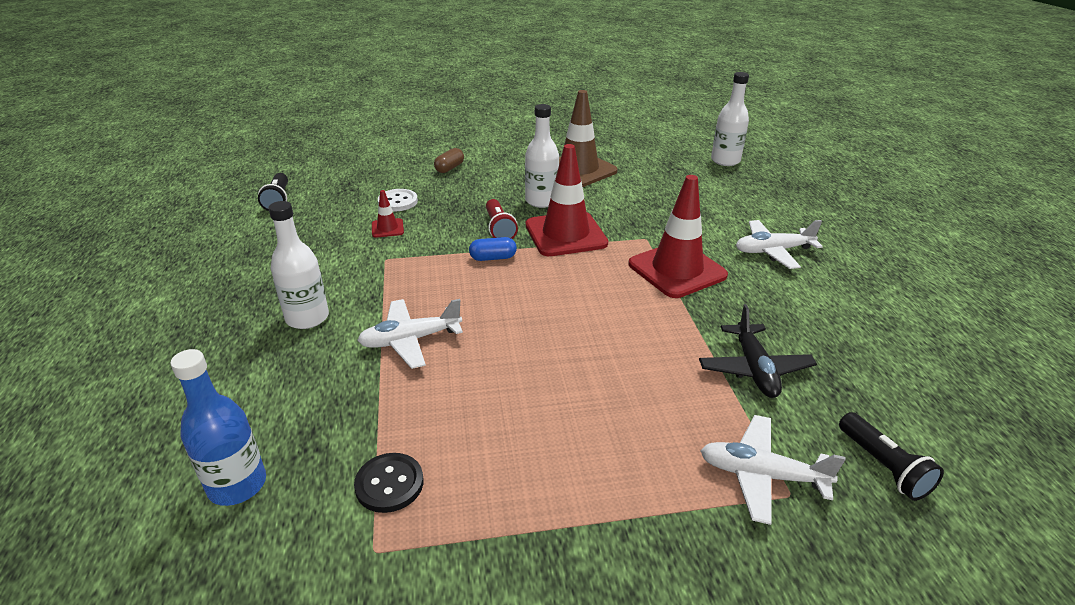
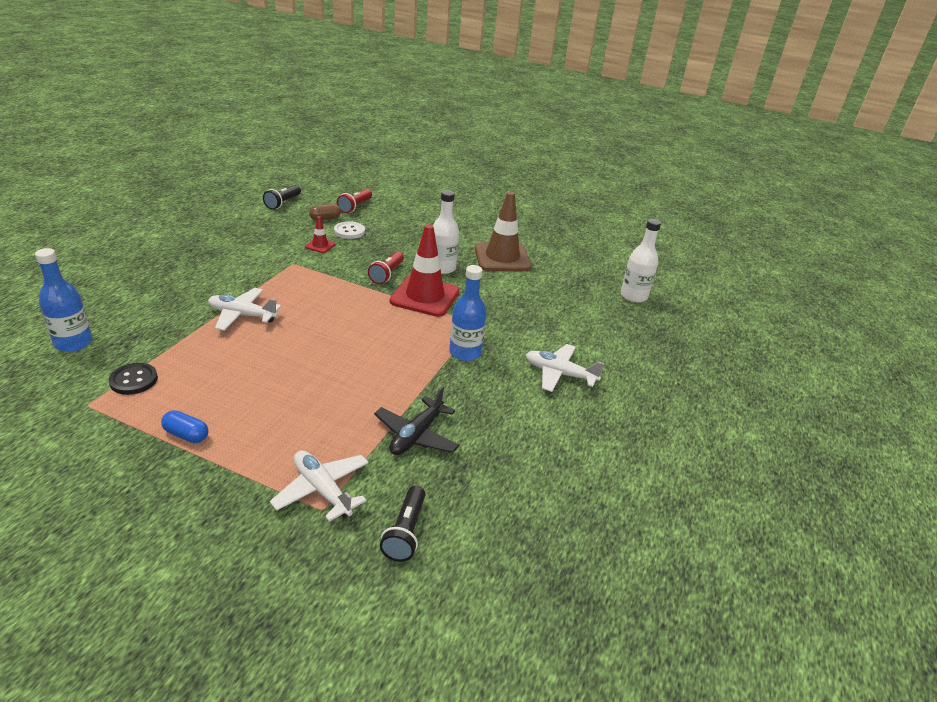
camera: 30 degrees right, 0 degrees up
white bottle [268,201,329,329] -> none
brown capsule [434,148,464,173] -> brown capsule moved to [309,204,341,220]
blue capsule [469,237,517,261] -> blue capsule moved to [161,410,208,443]
red traffic cone [628,175,728,298] -> blue bottle [449,265,487,361]
none -> red flashlight [337,189,372,213]

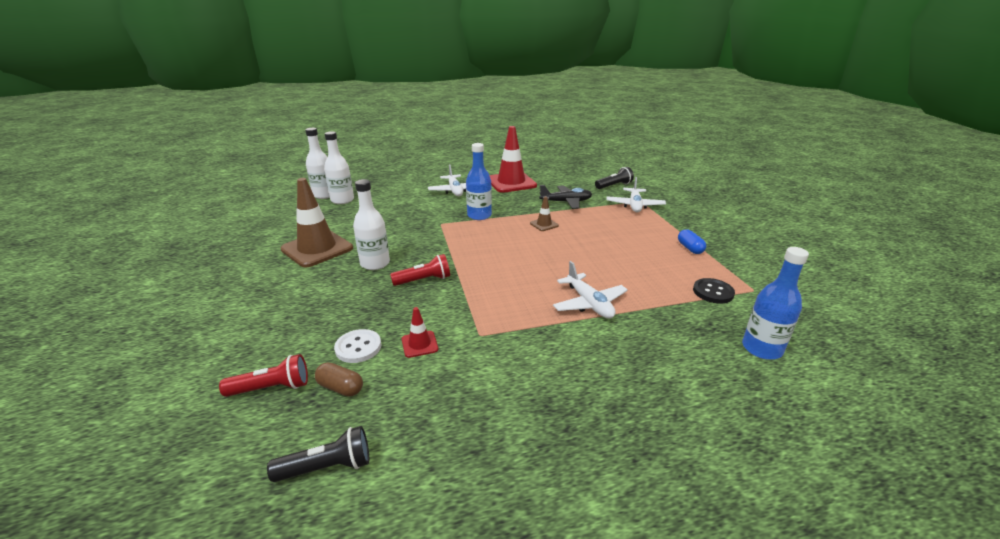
camera: 125 degrees left, 5 degrees down
red traffic cone [390,224,459,317] -> red traffic cone moved to [489,126,537,193]
none -> white bottle [324,131,354,204]
none -> brown traffic cone [530,196,559,231]

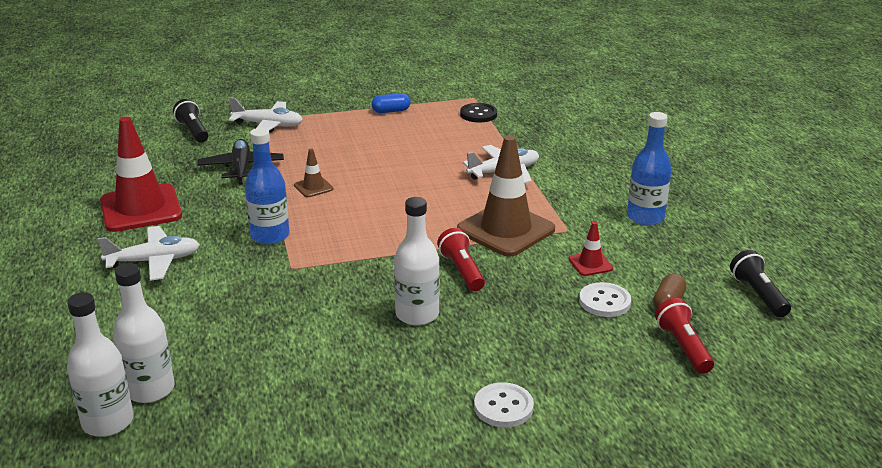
camera: 90 degrees left, 0 degrees up
brown traffic cone [281,178,353,267] -> brown traffic cone moved to [457,135,555,257]
blue bottle [742,247,809,360] -> blue bottle moved to [627,112,672,225]
none -> white button [474,382,534,428]

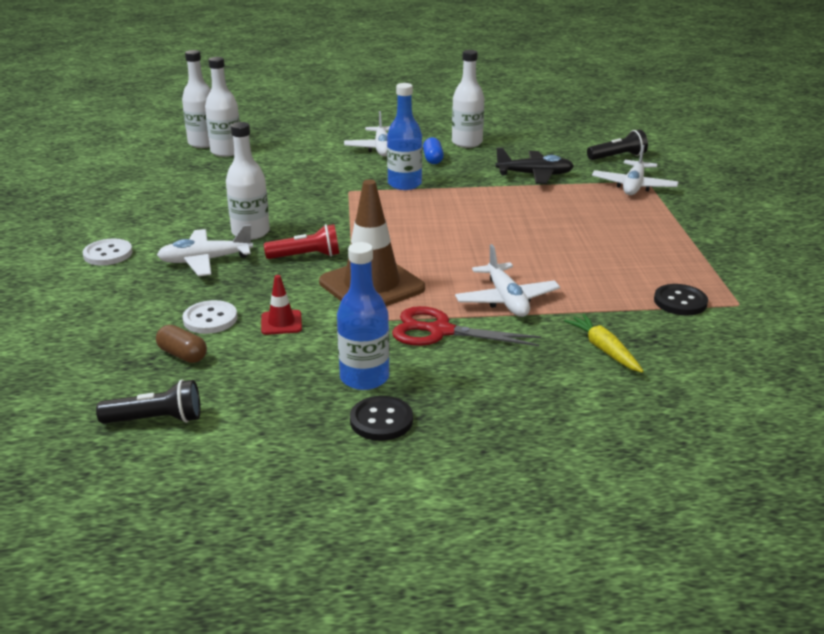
camera: 100 degrees right, 0 degrees up
red traffic cone [100,117,182,232] -> white bottle [452,50,484,148]
brown traffic cone [294,149,333,197] -> none
blue capsule [372,93,410,113] -> blue capsule moved to [423,137,444,164]
red flashlight [655,298,714,374] -> none
none -> white plane [157,224,253,276]
none -> black button [350,396,413,441]
none -> red scissors [392,306,541,346]
none -> yellow carrot [564,314,644,373]

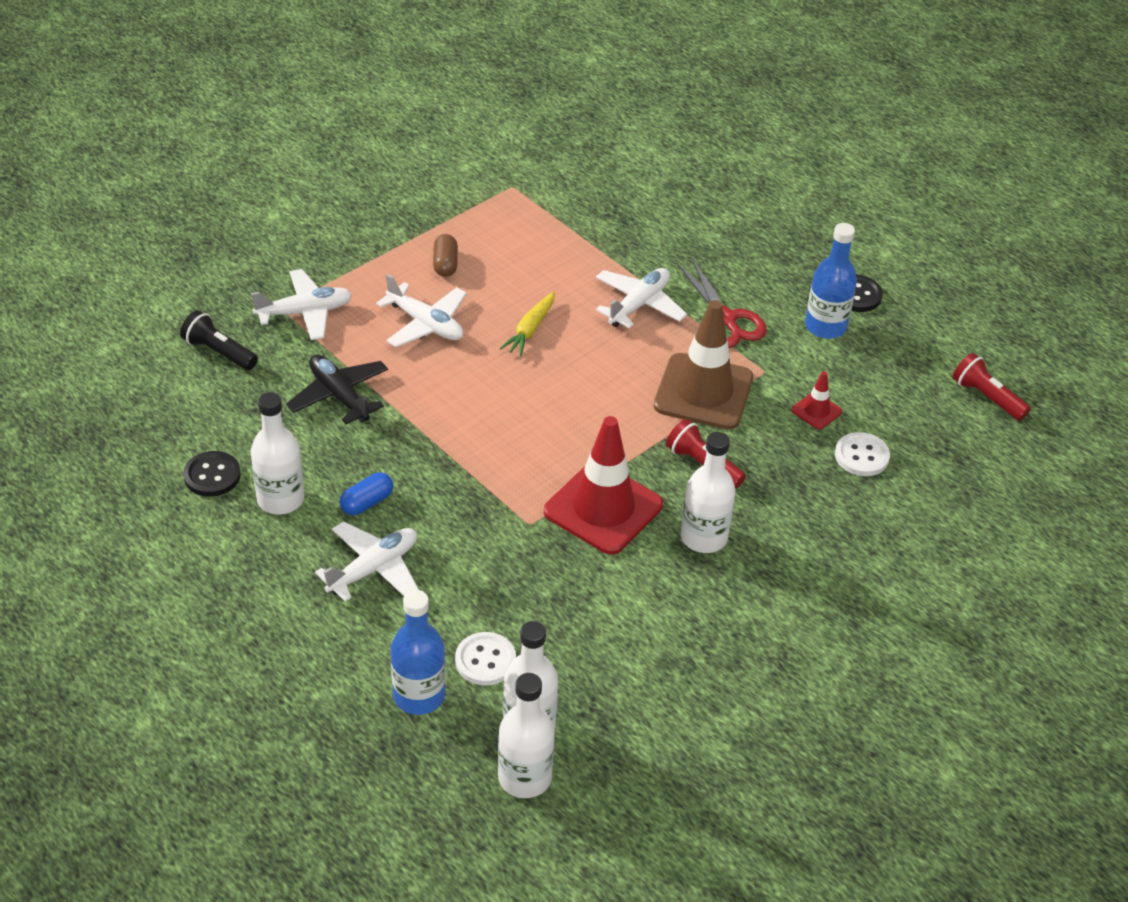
camera: 130 degrees left, 15 degrees up
white button [83,238,132,265] -> white button moved to [455,632,516,686]
black flashlight [96,380,201,424] -> red flashlight [952,353,1031,421]
brown capsule [156,325,207,363] -> brown capsule moved to [433,234,458,277]
white plane [157,224,253,276] -> white plane moved to [376,274,467,347]
blue bottle [387,83,422,190] -> blue bottle moved to [391,590,445,715]
yellow carrot [564,314,644,373] -> yellow carrot moved to [500,292,555,356]
black button [654,284,708,315] -> black button moved to [183,451,241,497]
none -> red traffic cone [544,416,663,555]

